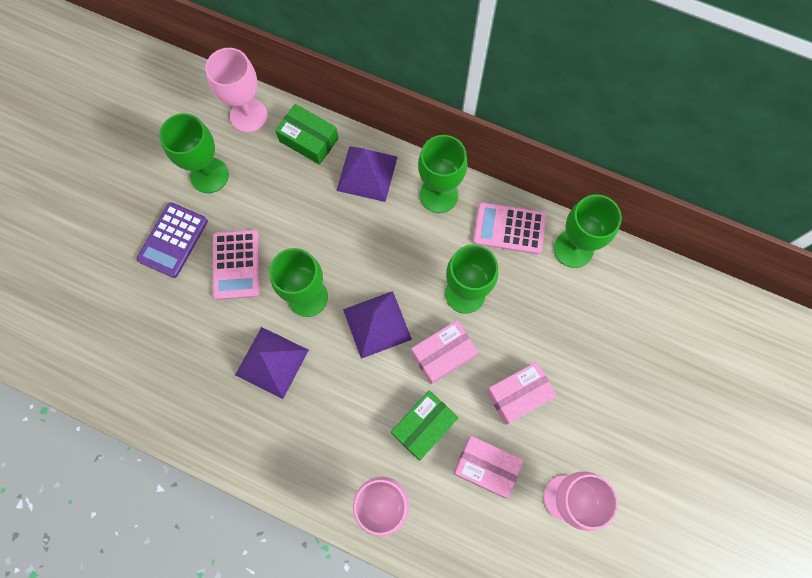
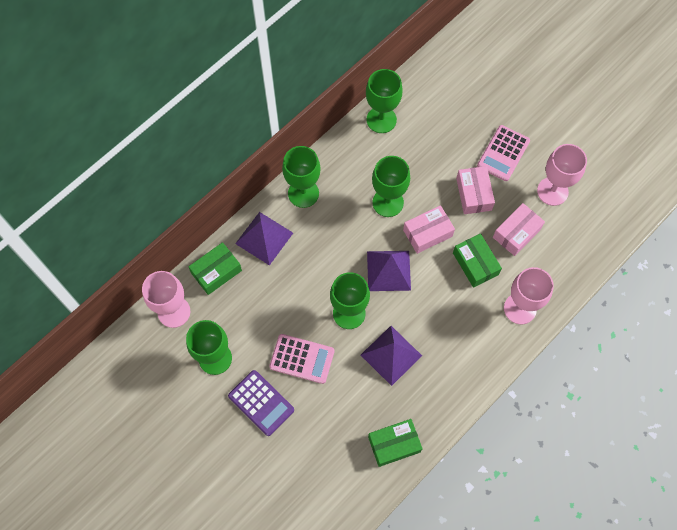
camera: 70 degrees left, 5 degrees down
pink box [411,320,478,384] -> pink box turned 75 degrees clockwise [403,205,455,254]
pink calculator [473,202,546,254] -> pink calculator moved to [477,125,530,181]
none -> green box [368,419,423,467]

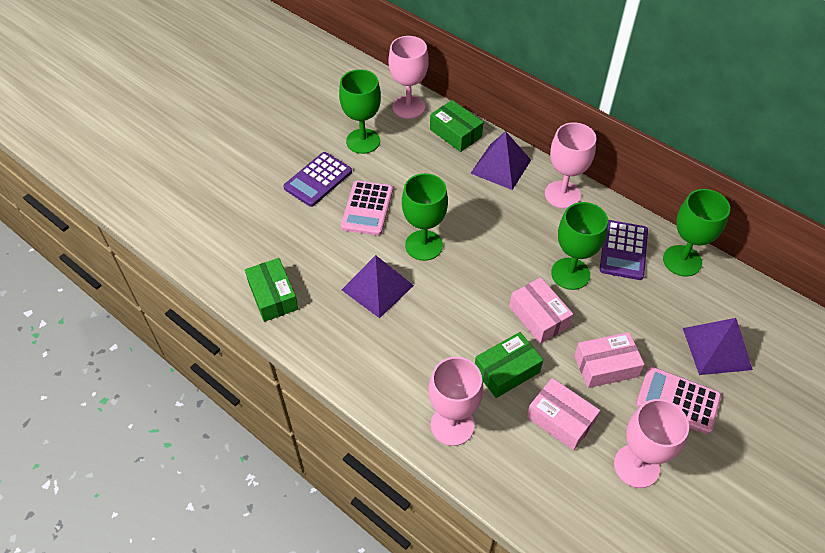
camera: 85 degrees right, 15 degrees down
green goblet [282,146,321,208] -> pink goblet [545,122,596,208]
purple pyramid [367,251,411,291] -> purple pyramid moved to [683,318,753,375]
none -> purple calculator [599,220,648,280]

